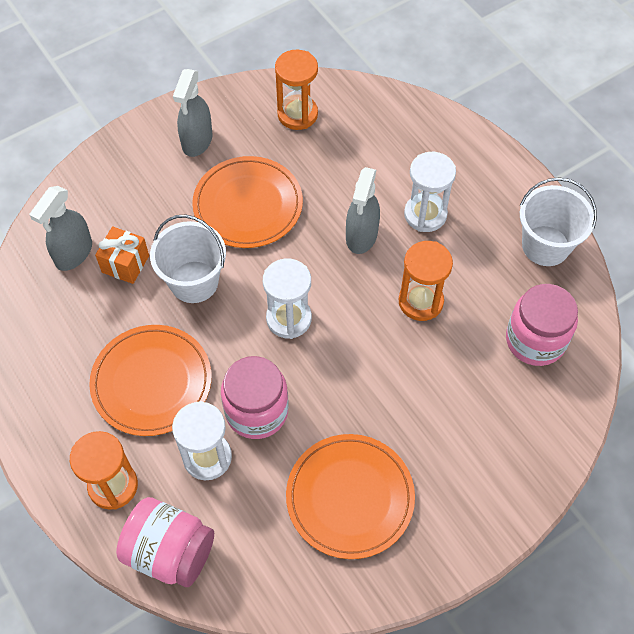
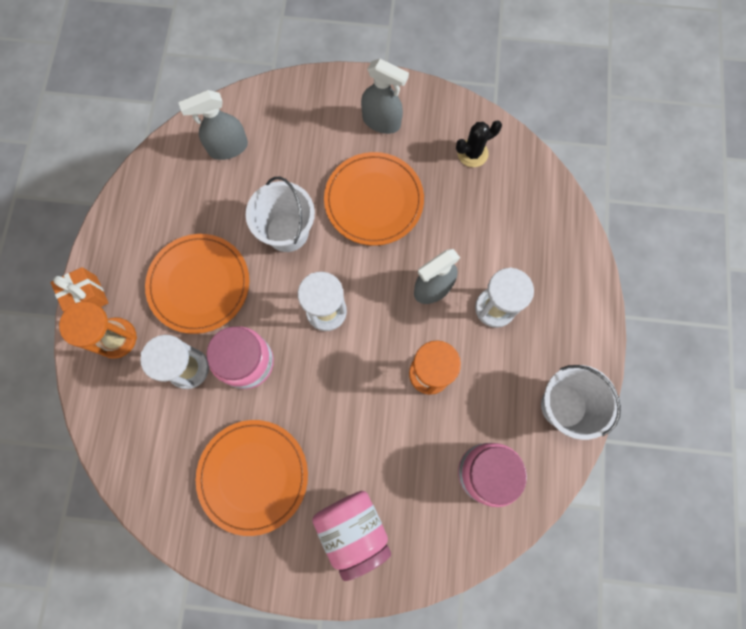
camera: 40 degrees right, 15 degrees up
orange gift [95,226,149,284] -> orange gift moved to [50,267,108,311]
pink jar [116,497,214,587] -> pink jar moved to [312,491,391,581]
grey spray bottle [173,69,213,157] -> grey spray bottle turned 120 degrees counterclockwise [361,59,409,134]
orange hourglass [275,50,318,130] -> black cactus [456,120,502,167]

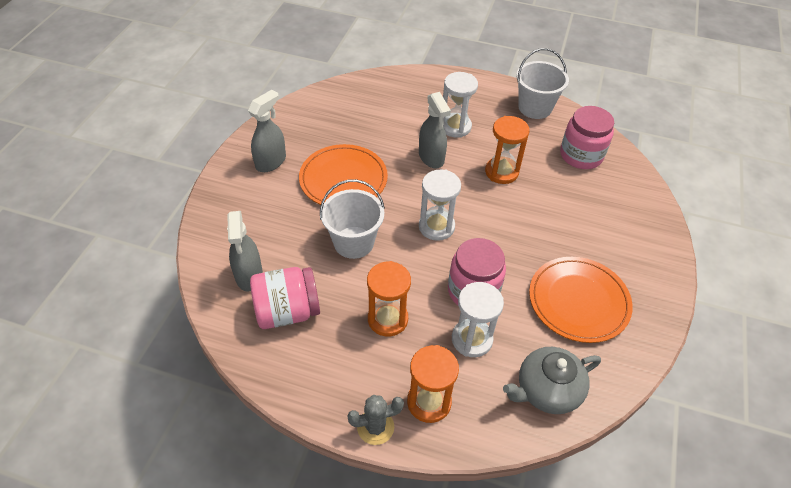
camera: 80 degrees left, 25 degrees down
orange gift [50,267,108,311] -> grey cactus [347,395,404,445]
orange plate [145,234,249,334] -> orange hourglass [367,261,411,337]
pink jar [312,491,391,581] -> pink jar moved to [250,267,320,329]
black cactus [456,120,502,167] -> none
none -> grey teapot [503,347,601,414]

